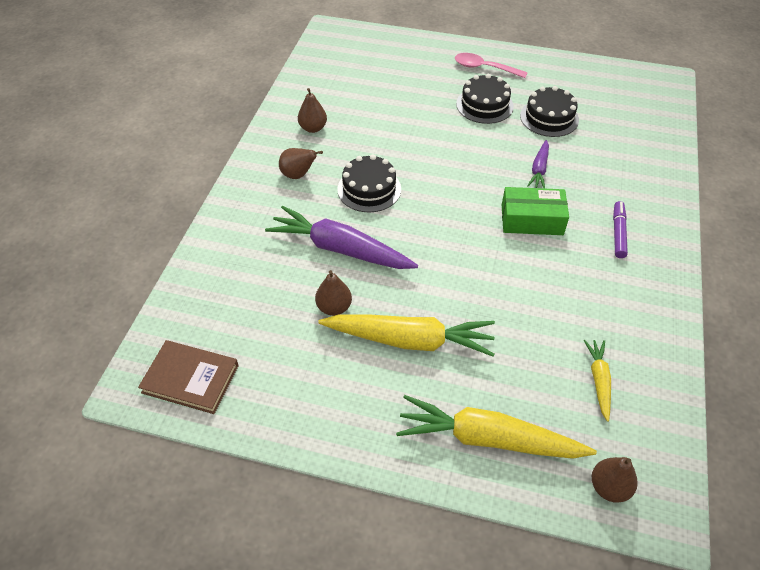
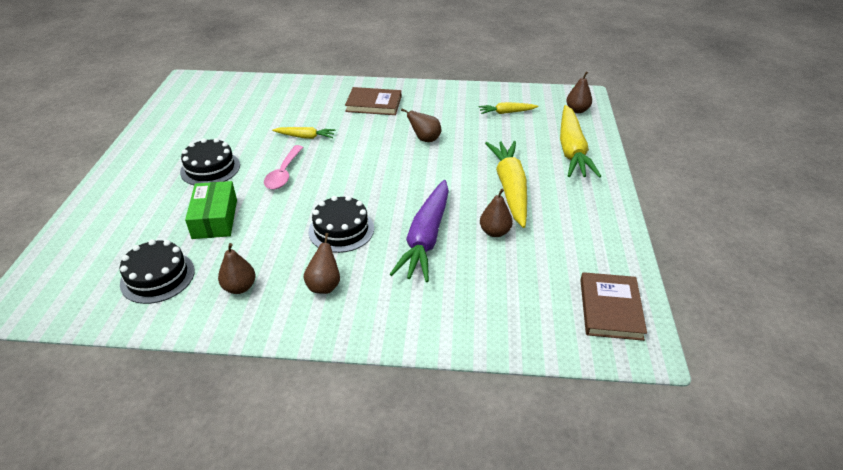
camera: 100 degrees left, 10 degrees down
pink spoon [455,53,528,78] -> pink spoon moved to [264,145,303,189]
green box [502,187,569,235] -> green box moved to [185,181,237,239]
black cake [520,86,579,137] -> black cake moved to [120,239,195,304]
purple carrot [527,140,549,189] -> yellow carrot [272,127,335,139]
purple marker [613,201,628,258] -> brown book [345,87,401,115]
none -> brown pear [401,109,441,142]

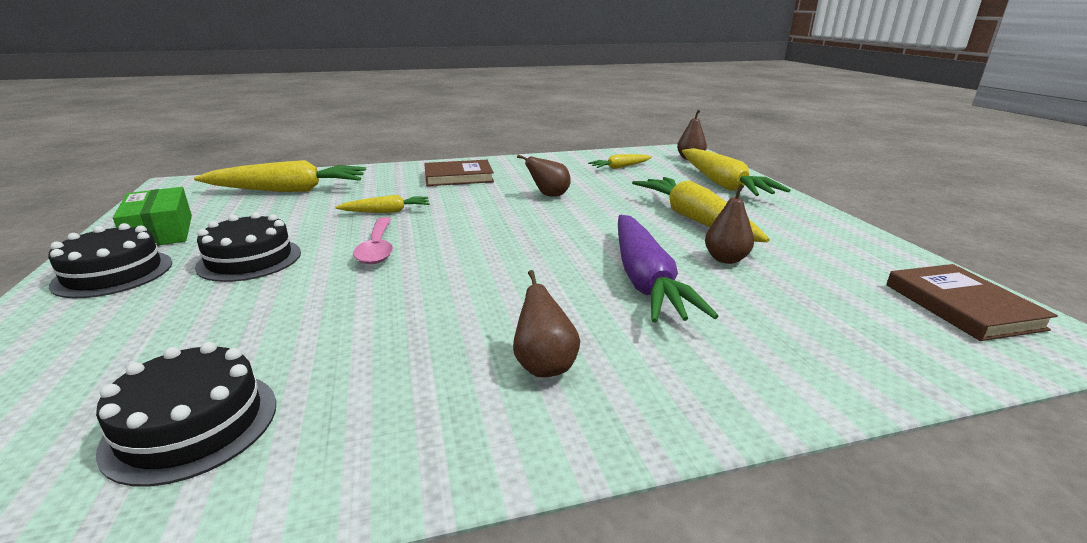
camera: 20 degrees left, 15 degrees down
green box [185,181,237,239] -> green box moved to [113,187,192,246]
brown pear [218,243,255,294] -> none
black cake [309,196,374,253] -> black cake moved to [48,223,172,298]
none -> yellow carrot [194,160,366,192]

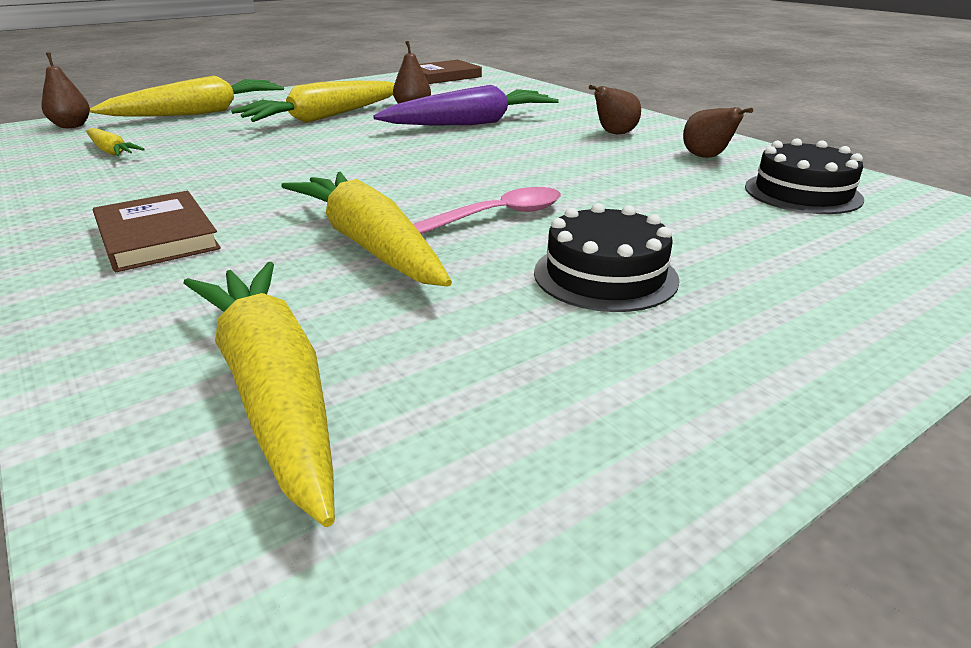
camera: 110 degrees left, 5 degrees up
black cake [48,223,172,298] -> none
green box [113,187,192,246] -> none
yellow carrot [335,195,430,213] -> yellow carrot [281,172,452,287], size x1.97
brown pear [517,155,571,197] -> brown pear moved to [683,107,753,158]

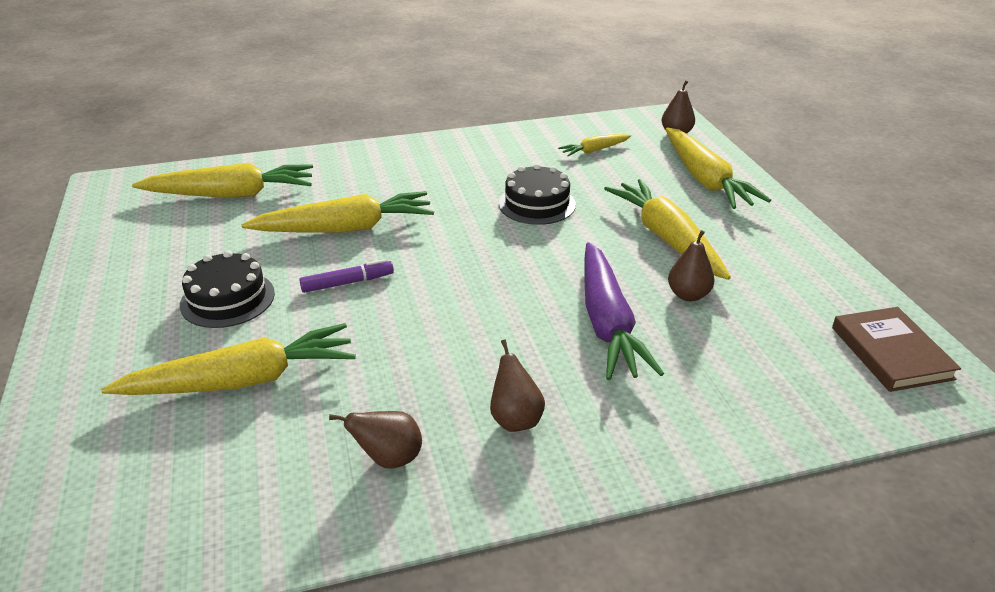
camera: 110 degrees right, 5 degrees up
brown book [93,191,221,272] -> none
pink spoon [413,187,561,234] -> purple marker [299,259,394,293]
black cake [745,138,864,214] -> black cake moved to [499,164,576,225]
none -> yellow carrot [101,323,356,395]

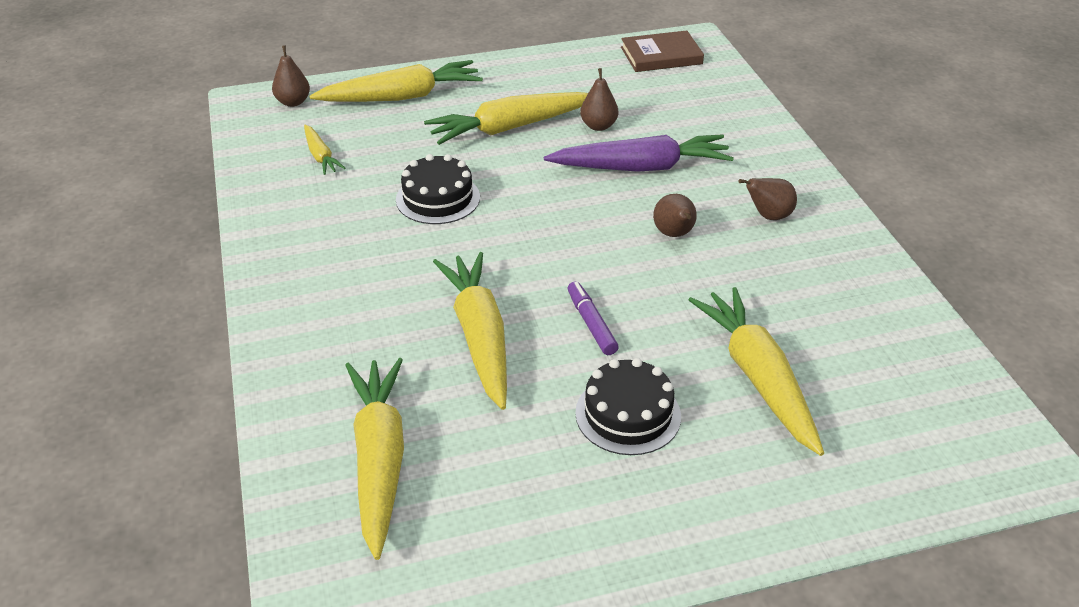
camera: 90 degrees left, 5 degrees up
brown pear [329,411,422,468] -> brown pear moved to [653,194,697,237]

